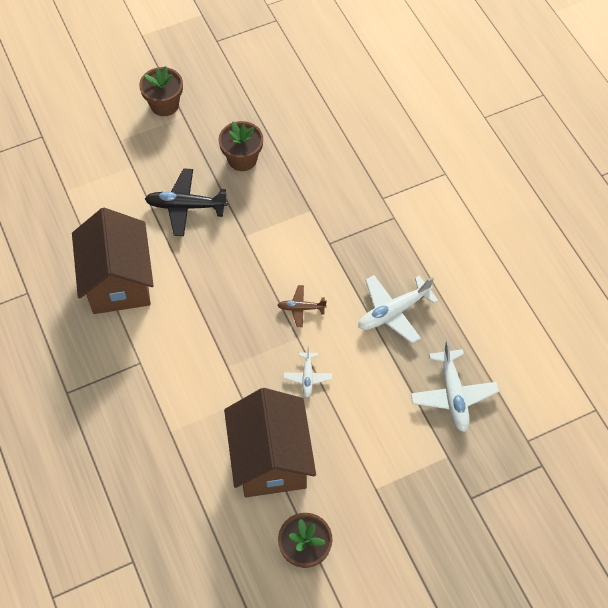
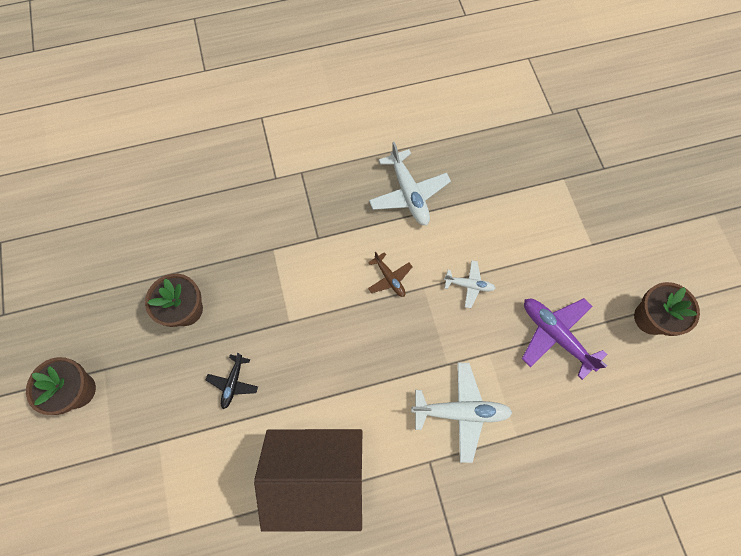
camera: 80 degrees left, 10 degrees up
black plane [145,168,228,236] -> black plane [206,353,258,409], size x0.56
brown house [224,388,316,497] -> purple plane [522,298,607,380]
brown plane [278,285,327,327] -> brown plane turned 45 degrees counterclockwise [368,252,412,297]
white plane [411,340,499,432] -> white plane moved to [411,363,513,463]

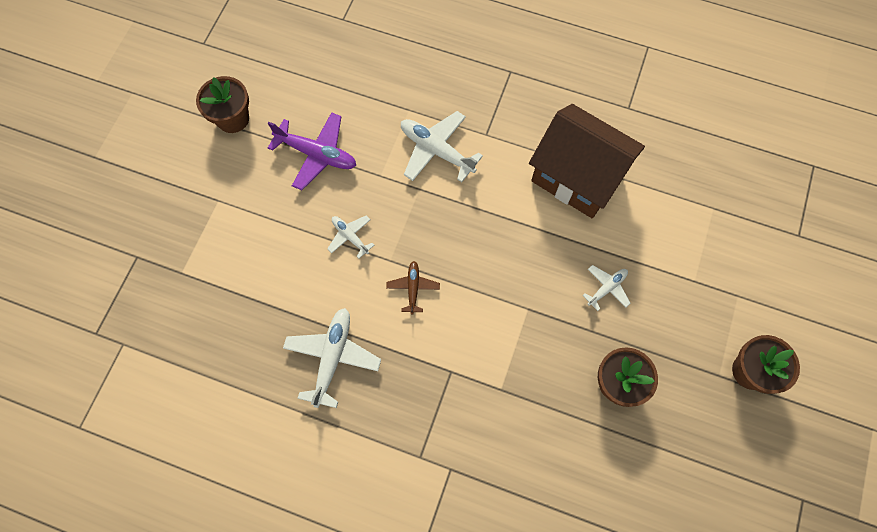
camera: 145 degrees left, 0 degrees up
black plane [206,353,258,409] -> white plane [582,265,631,311]
purple plane [522,298,607,380] -> purple plane turned 60 degrees counterclockwise [268,112,356,190]

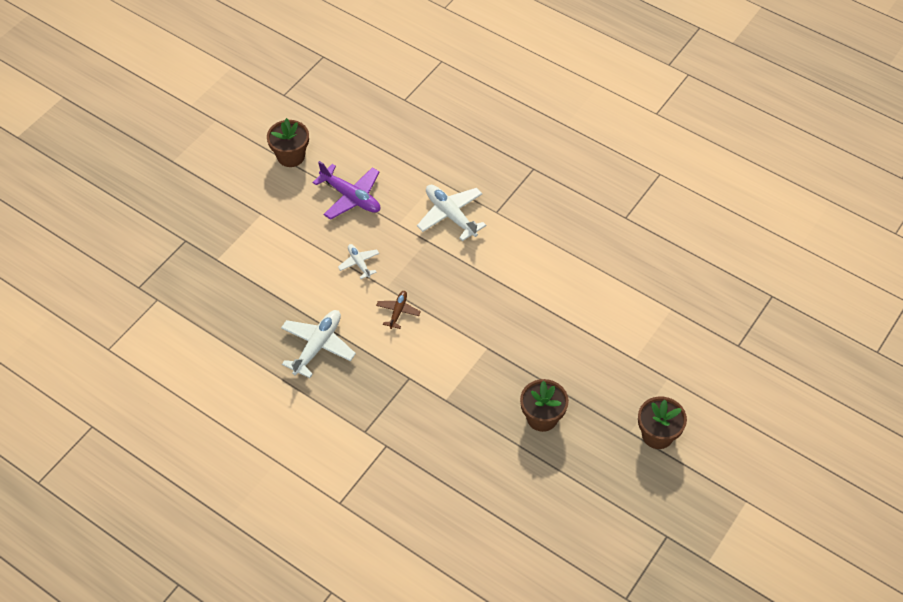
camera: 15 degrees right, 15 degrees down
brown house [529,104,645,218] -> none
white plane [582,265,631,311] -> none

